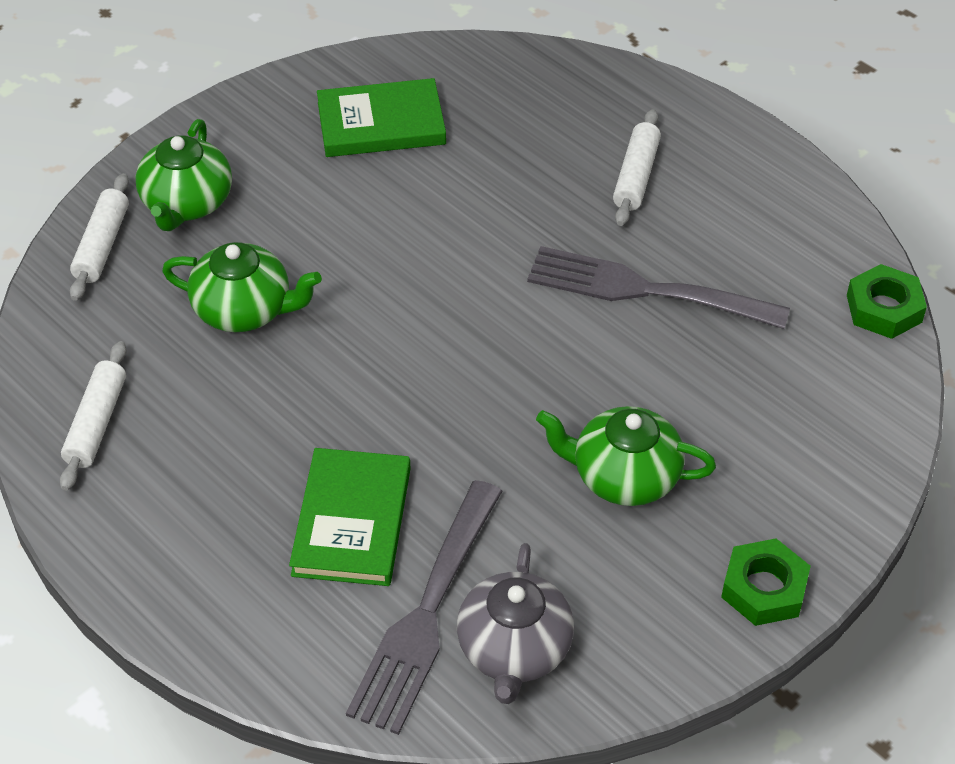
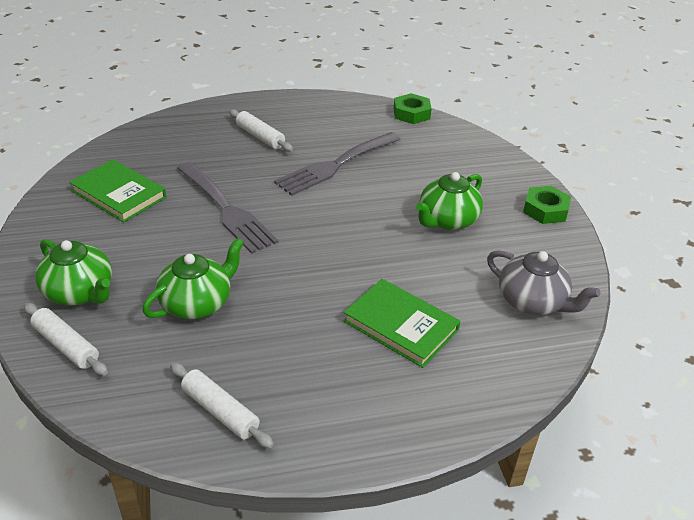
camera: 60 degrees left, 10 degrees down
green book [317,78,446,157] -> green book turned 75 degrees counterclockwise [69,160,166,223]
grey fork [346,480,502,735] -> grey fork moved to [177,162,279,254]

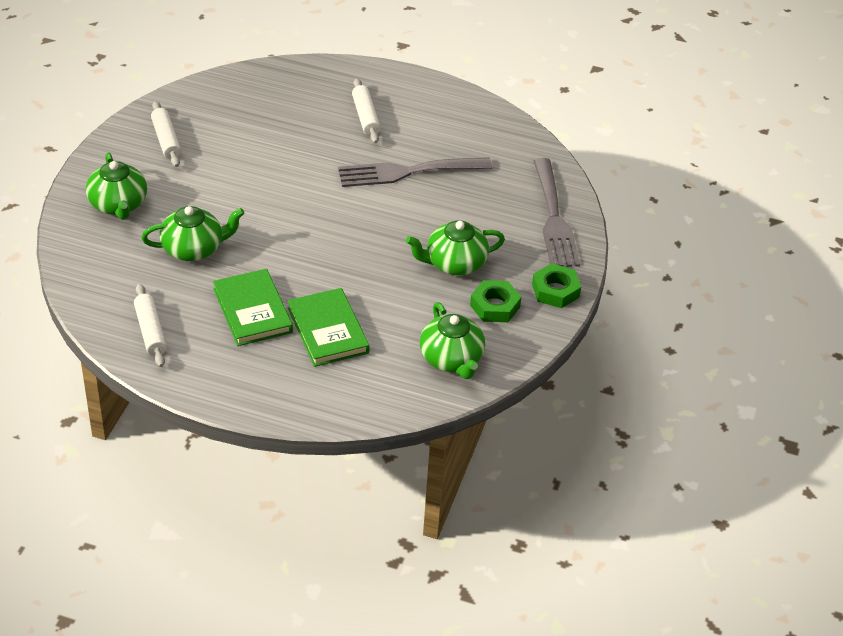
camera: 30 degrees right, 5 degrees up
white rolling pin [24,303,108,376] -> white rolling pin moved to [151,101,181,167]
green book [69,160,166,223] -> green book moved to [213,269,293,346]
grey fork [177,162,279,254] -> grey fork moved to [533,158,580,267]
green nut [394,93,432,124] -> green nut moved to [470,280,521,322]
grey teapot [487,250,601,315] -> green teapot [420,302,485,379]

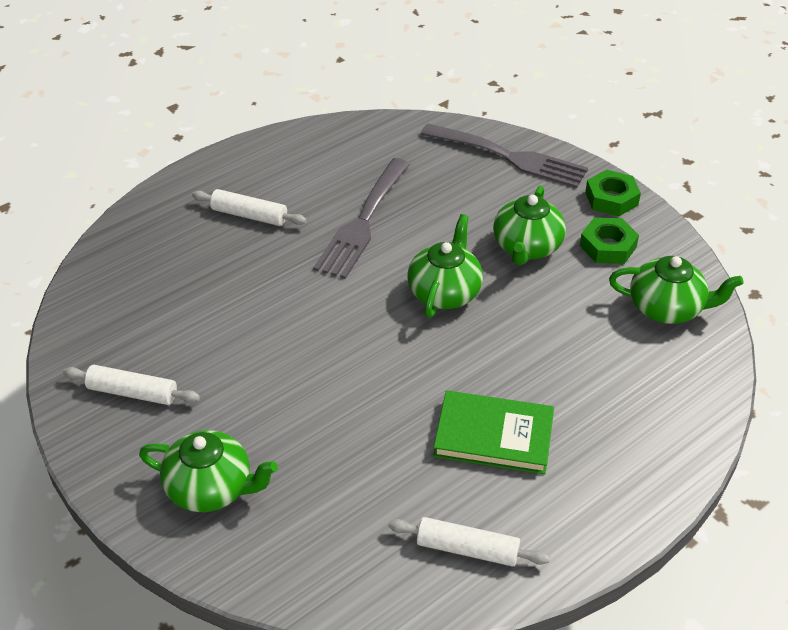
camera: 55 degrees left, 0 degrees up
green teapot [141,206,245,261] -> green teapot moved to [407,214,483,318]
green book [288,288,370,367] -> none

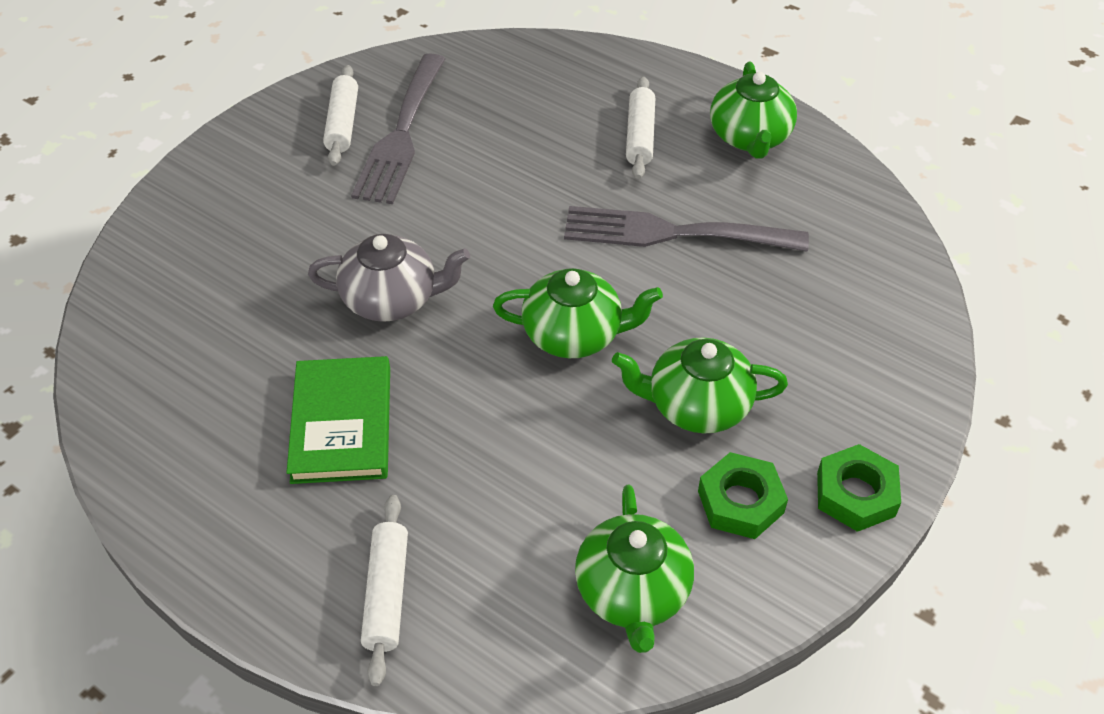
camera: 75 degrees right, 5 degrees up
green teapot [139,430,278,512] -> green teapot moved to [710,62,797,159]
white rolling pin [388,517,550,567] -> white rolling pin moved to [361,495,408,686]
grey fork [421,123,588,188] -> grey fork moved to [351,53,445,204]
none -> grey teapot [308,234,470,322]

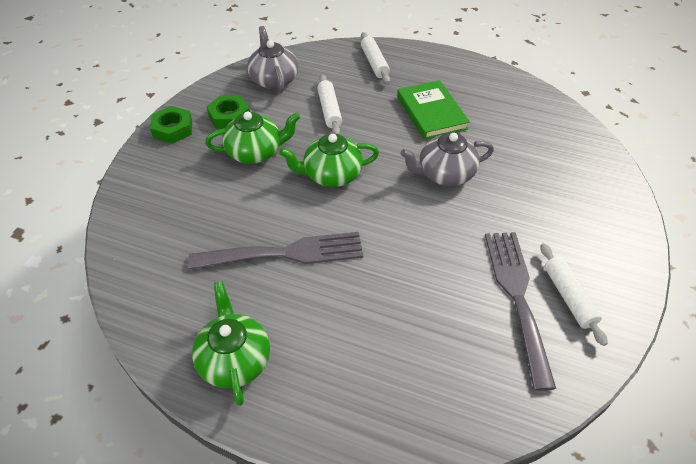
camera: 165 degrees right, 0 degrees up
green teapot [575,485,694,653] -> grey teapot [247,26,298,93]
white rolling pin [626,77,655,179] -> white rolling pin moved to [317,75,342,134]

